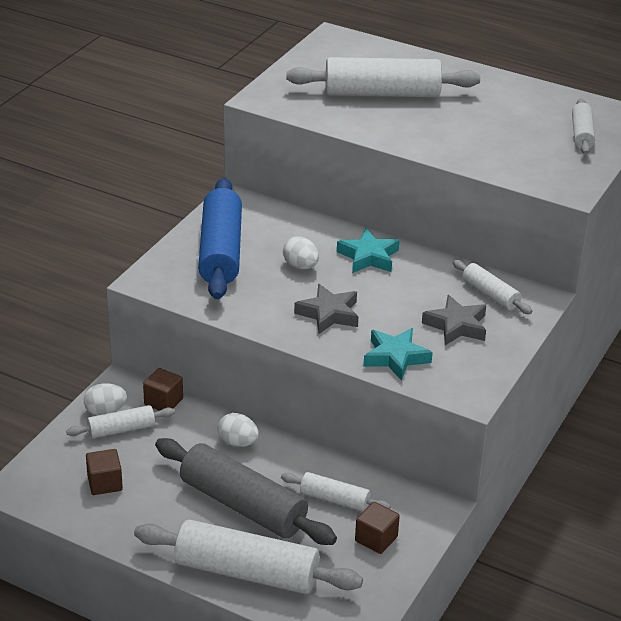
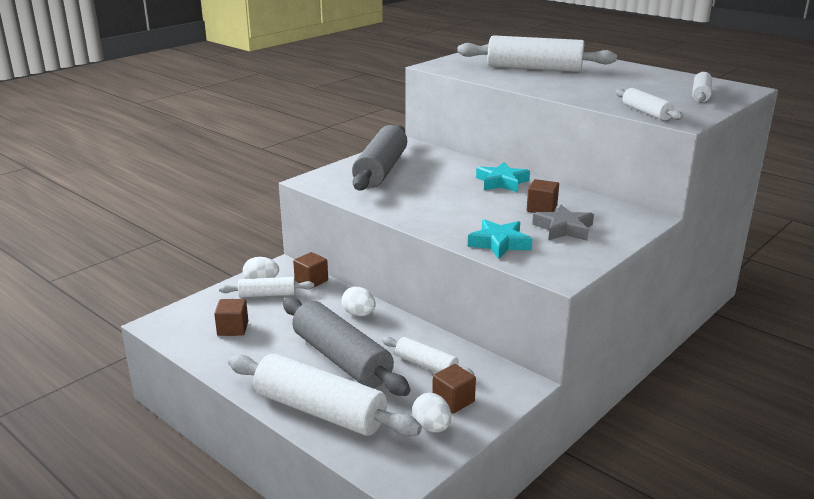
camera: 15 degrees right, 10 degrees down
blue rolling pin [198,178,242,299] -> grey rolling pin [352,125,407,191]
white egg [283,236,319,269] -> white egg moved to [412,393,451,433]
grey star [294,284,358,334] -> none
white rolling pin [453,260,532,314] -> white rolling pin moved to [615,88,684,120]
none -> brown cube [527,179,559,213]

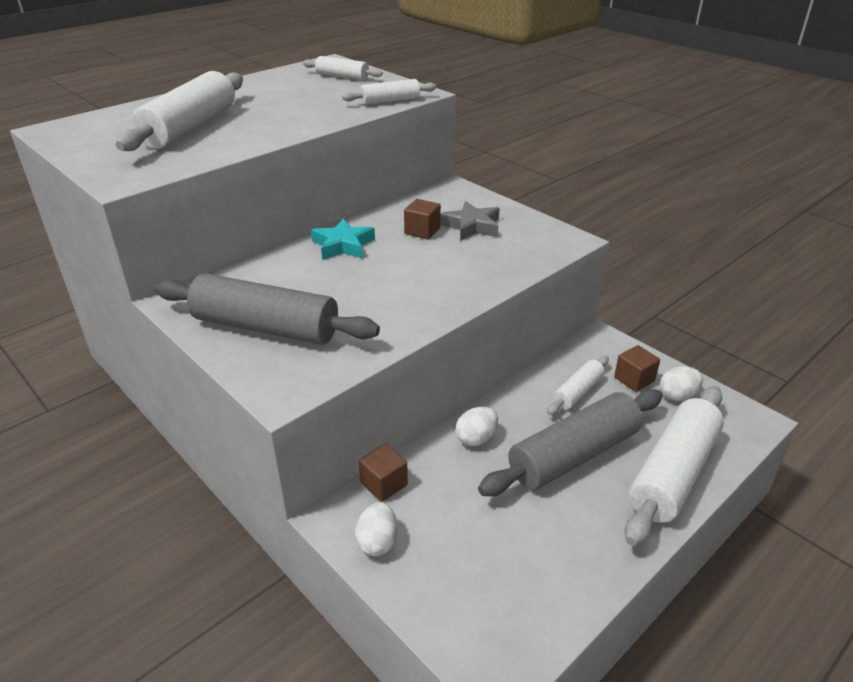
camera: 85 degrees left, 10 degrees up
brown cube [214,299,248,336] -> none
white rolling pin [219,277,314,298] -> none
turquoise star [468,219,532,259] -> none

